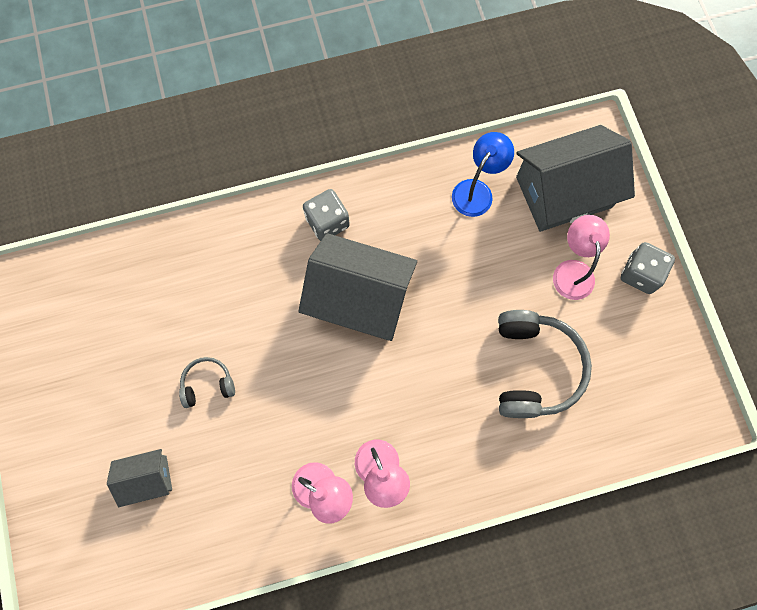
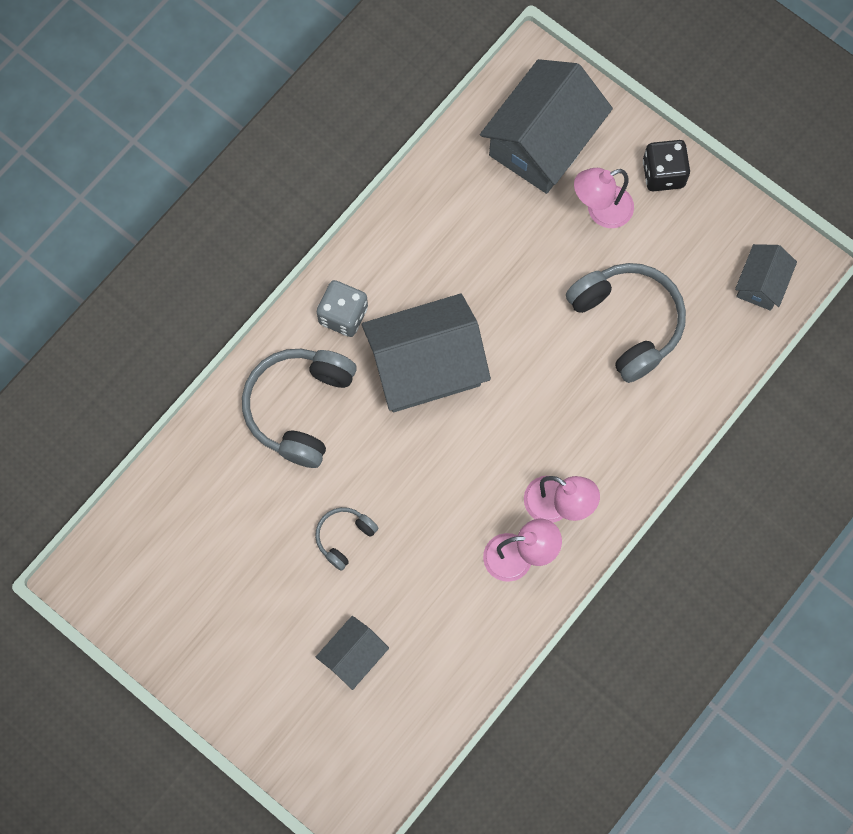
camera: 35 degrees left, 0 degrees up
blue lamp [452,132,514,217] -> none
pink lamp [553,215,610,300] -> pink lamp turned 75 degrees counterclockwise [574,168,634,228]
grey dice [620,242,675,294] -> black dice [643,140,690,191]
none -> grey headphones [242,349,357,468]
none -> grey house [735,244,797,311]

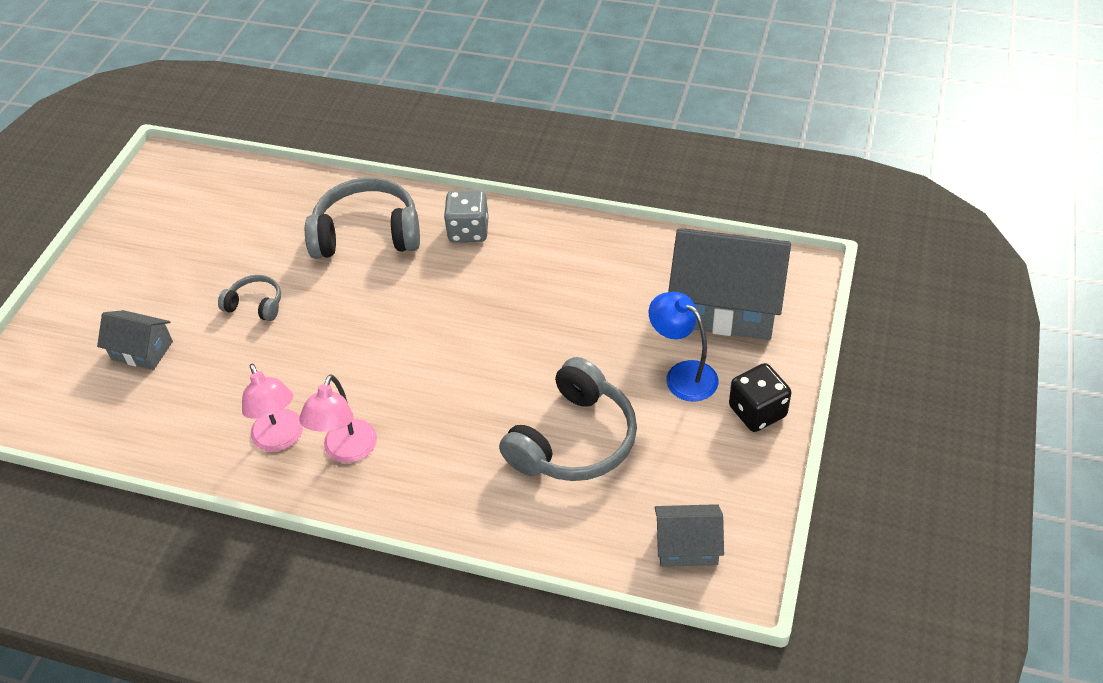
camera: 70 degrees right, 25 degrees down
grey house [362,294,491,412] -> none
pink lamp [574,168,634,228] -> blue lamp [649,292,719,402]

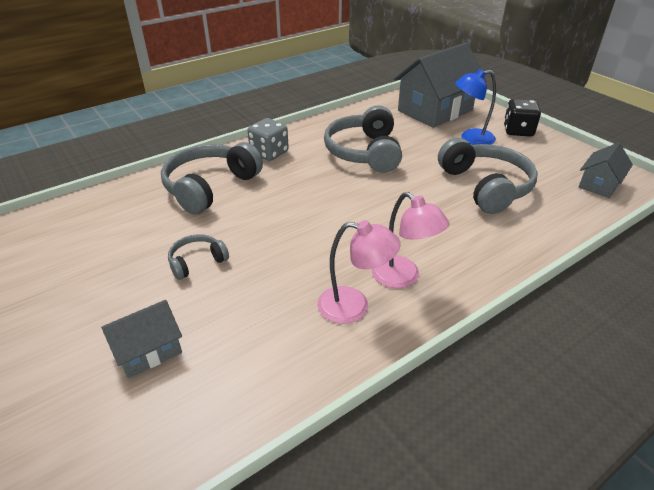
camera: 55 degrees left, 10 degrees down
none -> grey headphones [324,105,402,173]

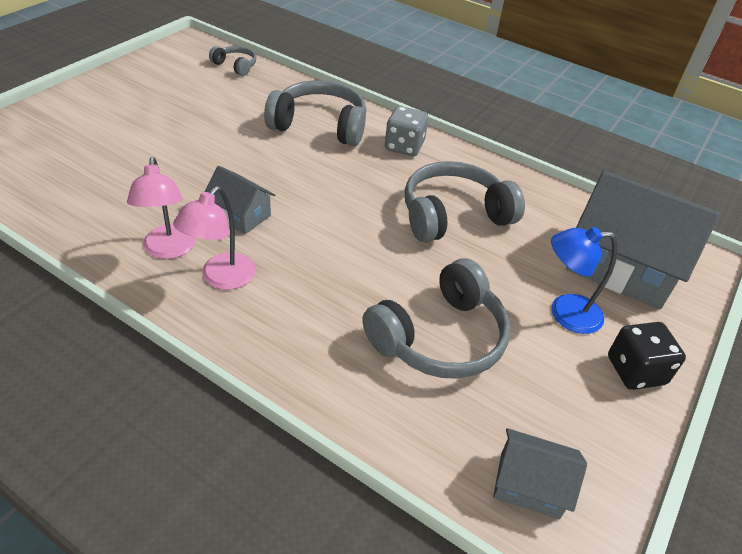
camera: 65 degrees right, 5 degrees up
grey house [101,300,182,378] -> grey house moved to [204,166,275,234]
grey headphones [168,234,229,280] -> grey headphones moved to [209,46,256,76]
blue lamp [455,69,496,145] -> blue lamp turned 60 degrees counterclockwise [551,227,617,334]

